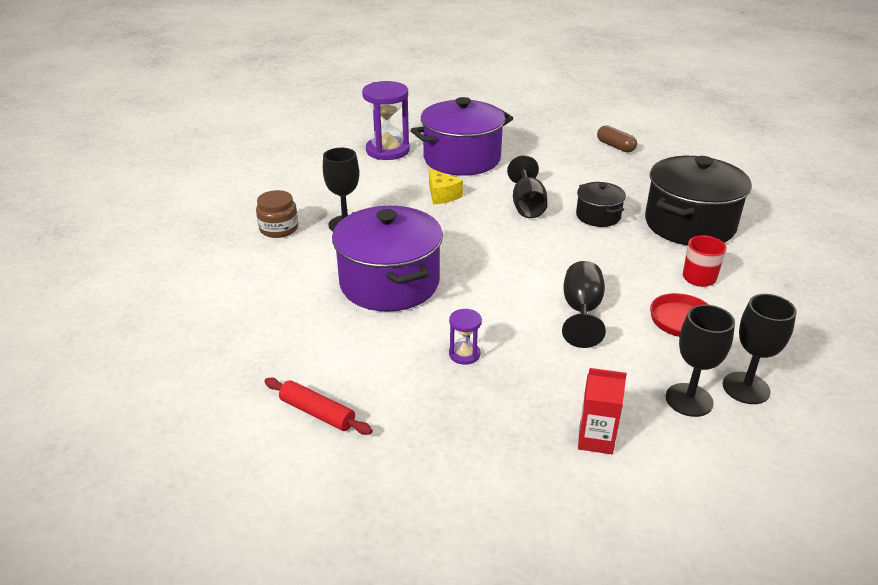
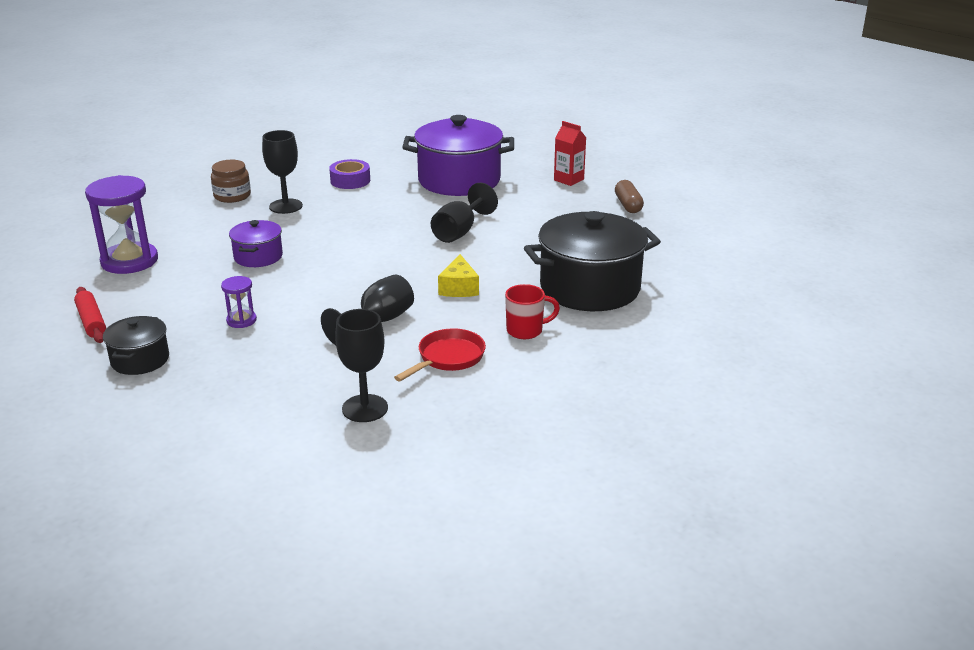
camera: 30 degrees right, 5 degrees down
purple pot [332,206,443,312] -> purple pot [229,220,283,267], size x0.51
purple hourglass [362,81,410,160] -> purple hourglass moved to [85,175,158,274]
yellow cheese [429,168,463,205] -> yellow cheese moved to [438,254,479,297]
black pot [576,182,626,227] -> black pot moved to [103,316,169,375]
red carton [578,368,627,454] -> red carton moved to [554,121,586,186]
black goblet [723,294,797,404] -> none
none -> purple tape [329,159,370,189]

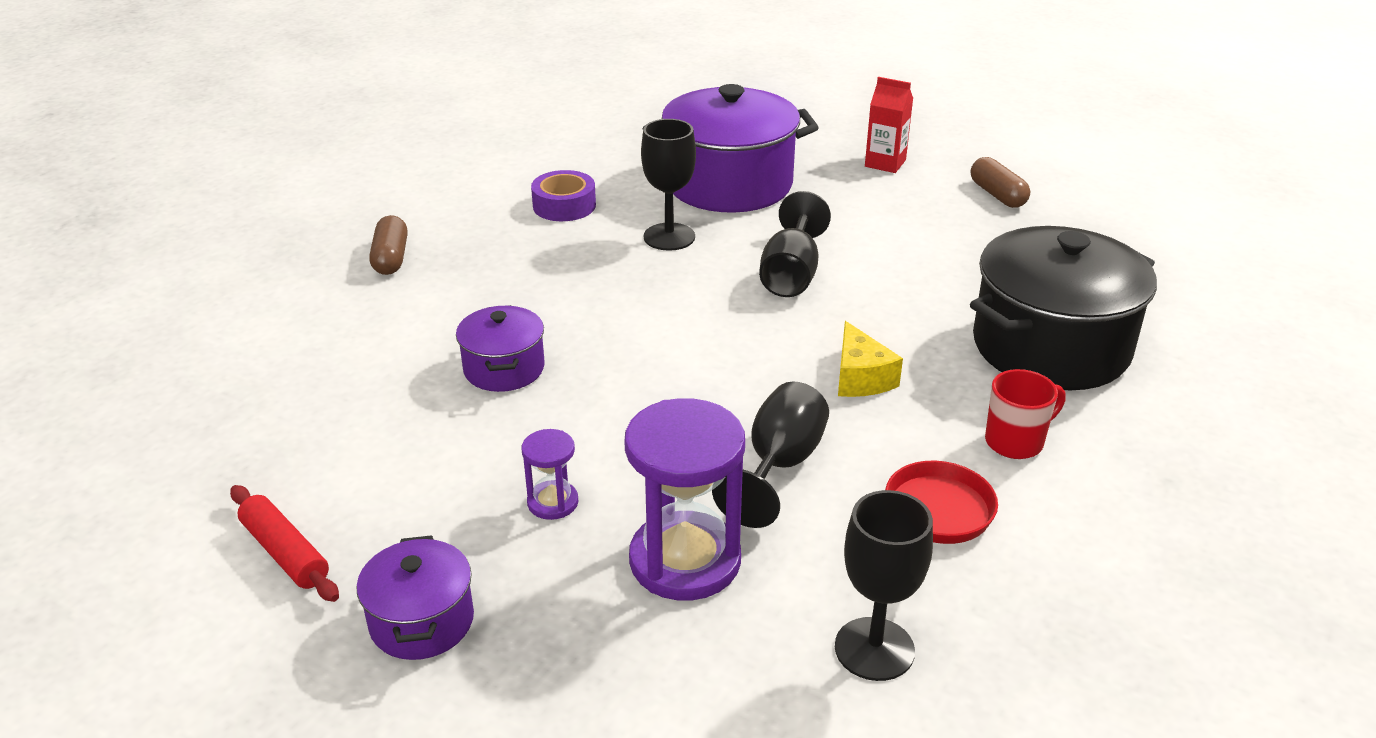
camera: 15 degrees left, 5 degrees up
purple hourglass [85,175,158,274] -> purple hourglass moved to [624,398,745,601]
black pot [103,316,169,375] -> purple pot [356,535,474,660]
brown jar [211,160,251,203] -> brown capsule [369,215,408,275]
black goblet [262,130,303,214] -> black goblet moved to [641,119,696,251]

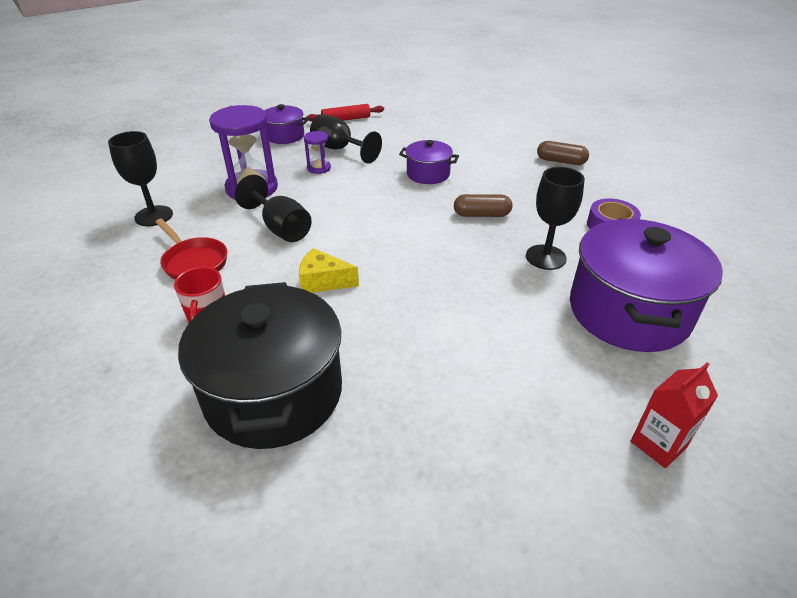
camera: 115 degrees right, 5 degrees up
black goblet [759,191,831,297] -> black goblet moved to [310,114,382,164]
brown capsule [971,157,1030,208] -> brown capsule moved to [454,194,512,217]

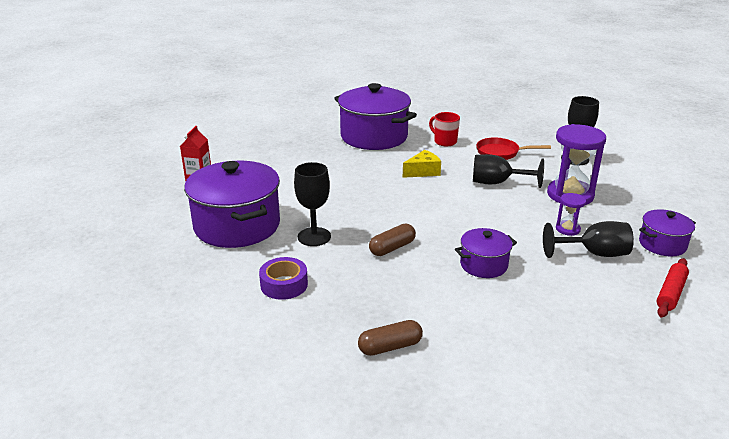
camera: 140 degrees right, 10 degrees down
black pot [178,282,342,449] -> purple pot [334,83,417,150]

